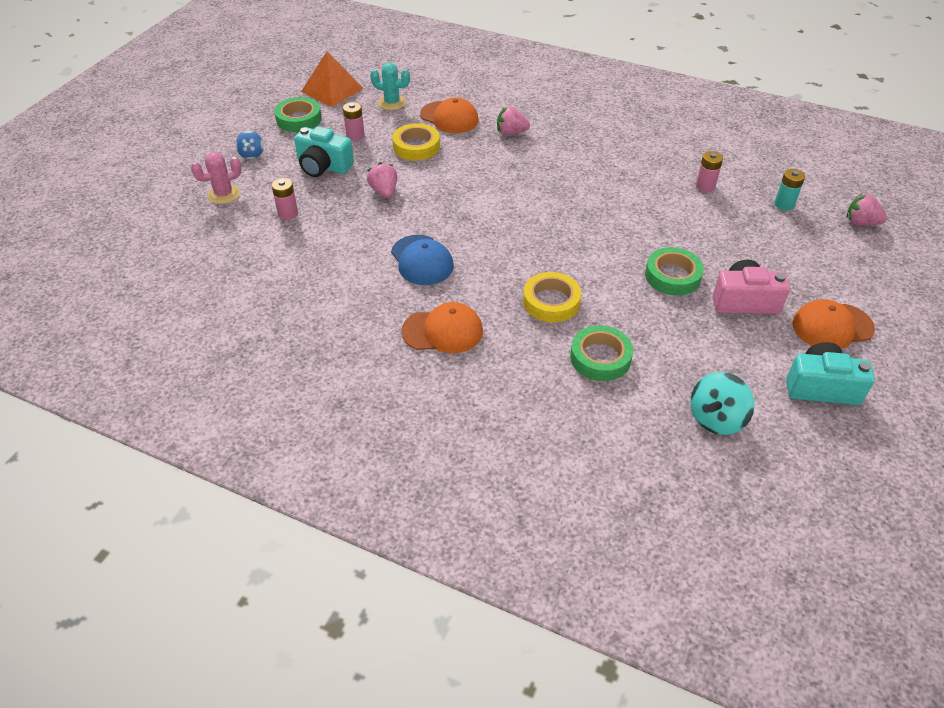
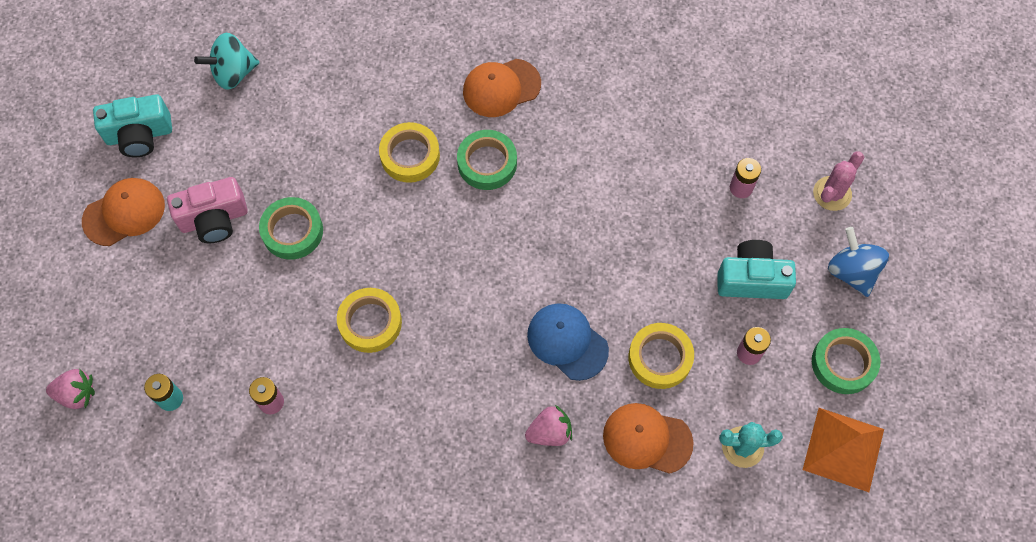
camera: 160 degrees right, 20 degrees up
blue spinning top [236,131,264,159] -> blue spinning top [828,227,889,297], size x1.65
pink strawberry [367,162,397,198] -> none
blue cap [391,235,454,285] -> blue cap moved to [527,303,609,381]
green tape [570,325,633,381] -> green tape moved to [457,130,517,190]
turquoise spinning top [690,372,755,435] -> turquoise spinning top turned 135 degrees counterclockwise [194,33,260,90]
none -> yellow tape [337,288,402,353]

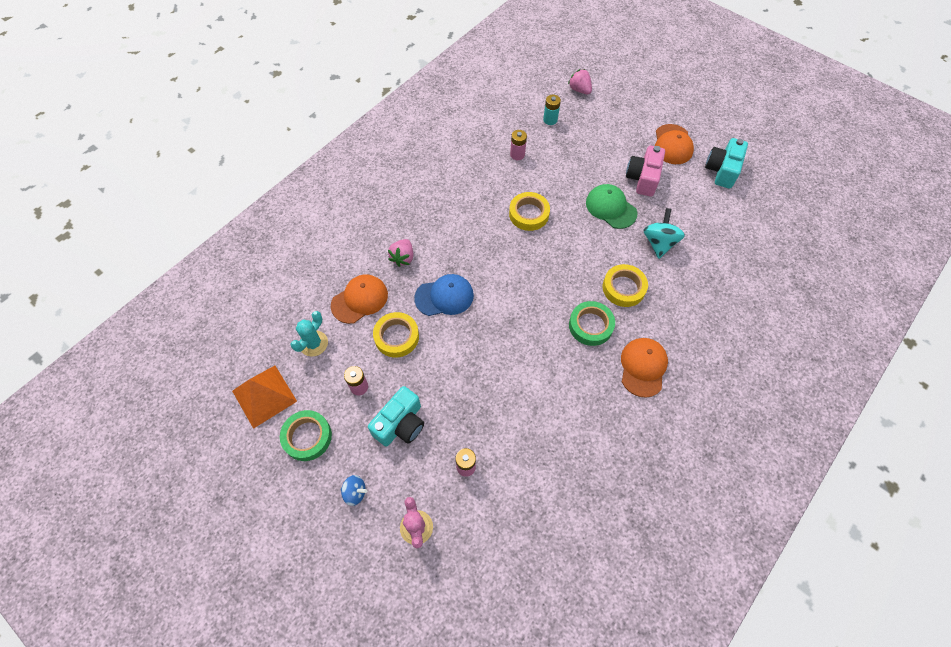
camera: 125 degrees right, 5 degrees down
pink strawberry [46,369,95,409] -> pink strawberry turned 105 degrees clockwise [568,69,592,94]
turquoise spinning top [194,33,260,90] -> turquoise spinning top moved to [644,208,685,259]
green tape [259,197,323,260] -> green cap [586,184,637,229]
blue spinning top [828,227,889,297] -> blue spinning top [341,475,367,506], size x0.61

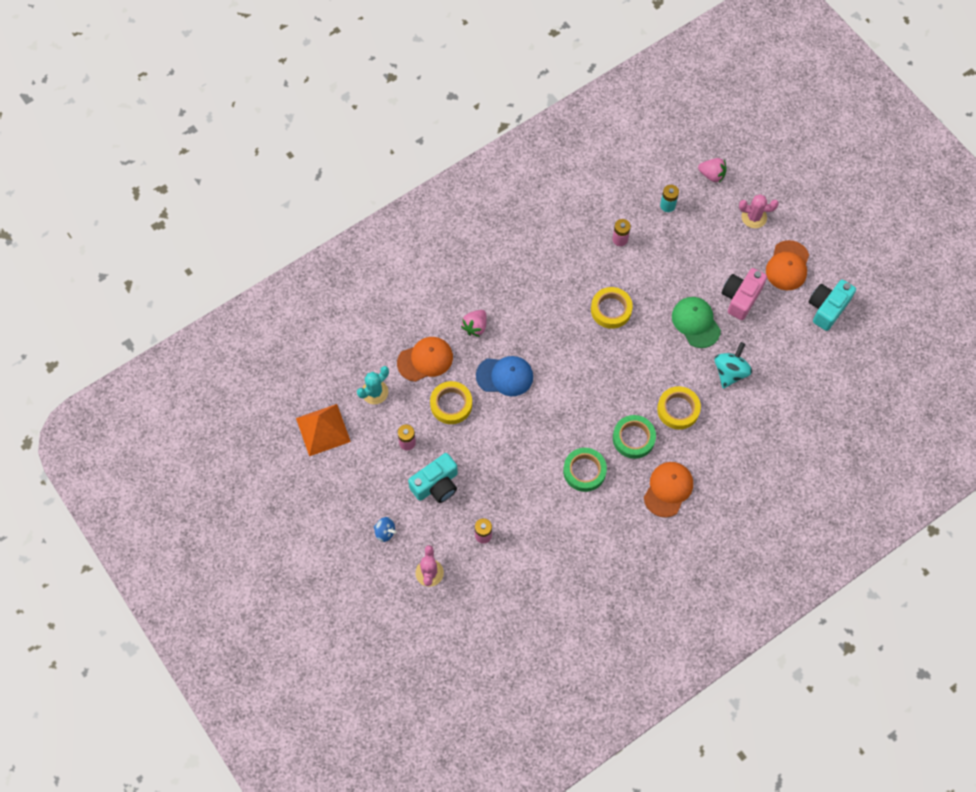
camera: 15 degrees right, 5 degrees up
green tape [280,410,332,461] -> green tape moved to [563,448,607,492]
pink strawberry [568,69,592,94] -> pink strawberry turned 135 degrees clockwise [698,158,727,183]
none -> pink cactus [739,194,779,228]

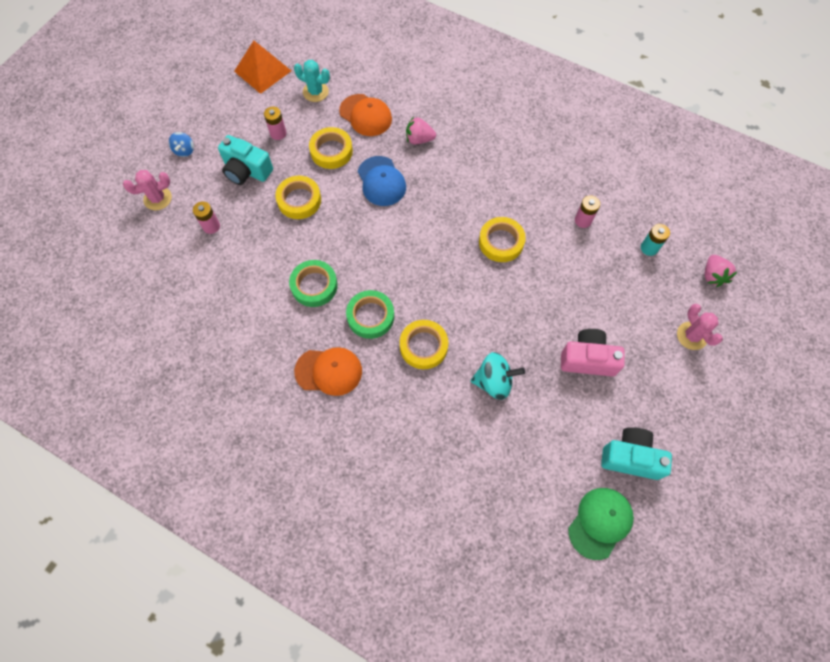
camera: 65 degrees right, 0 degrees up
green cap [672,297,721,348] -> green cap moved to [568,488,634,560]
orange cap [766,240,809,290] -> none
none -> yellow tape [275,176,321,219]

